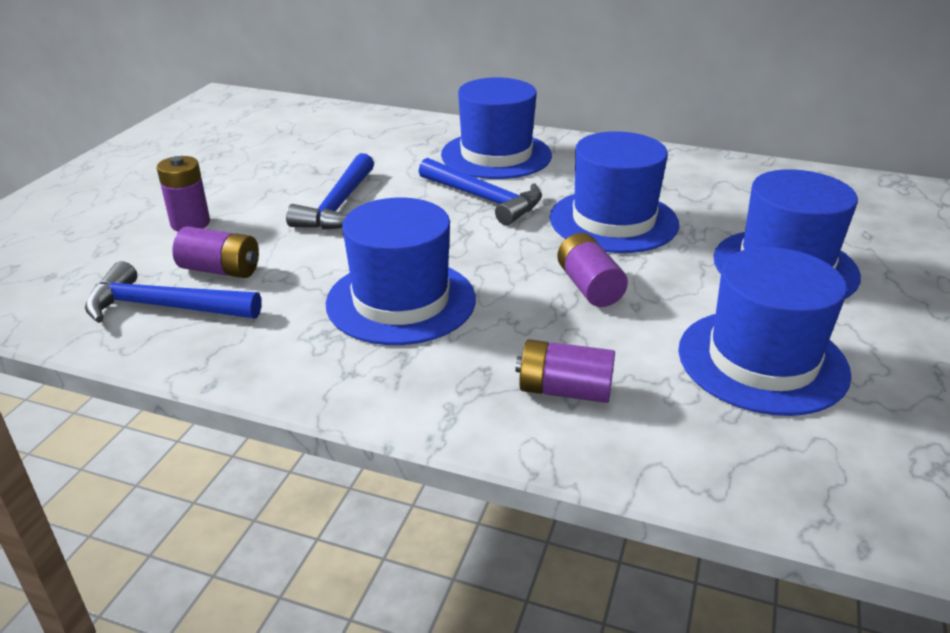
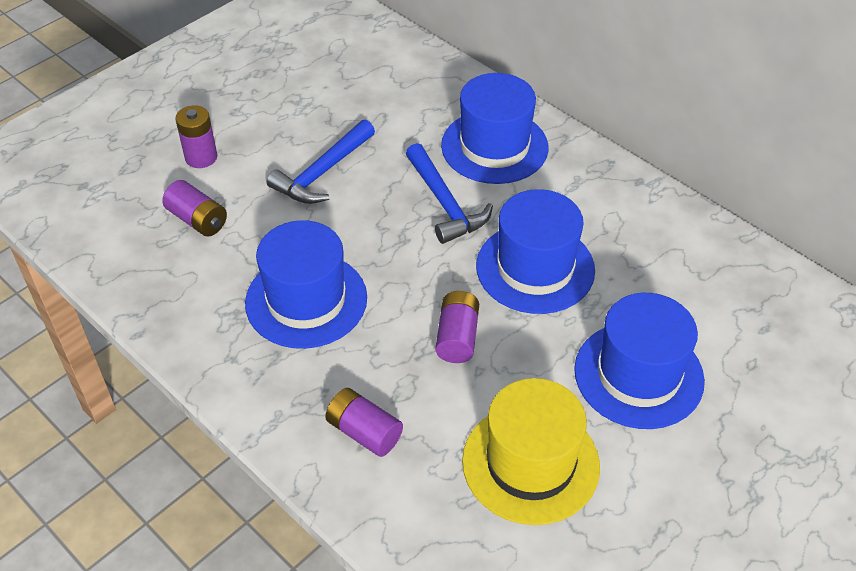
camera: 25 degrees right, 15 degrees up
blue hammer [85,261,262,323] -> none
blue hat [678,247,852,416] -> yellow hat [462,378,600,525]

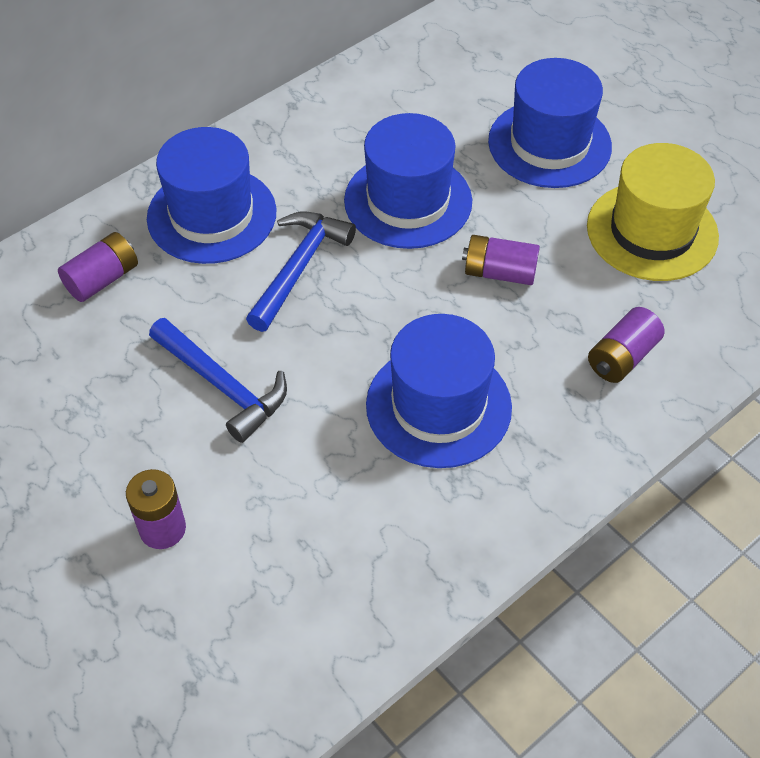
camera: 85 degrees left, 5 degrees up
purple battery [162,180,227,237] -> purple battery moved to [58,232,138,302]
blue hammer [406,143,493,244] -> blue hammer turned 45 degrees counterclockwise [246,211,356,332]

